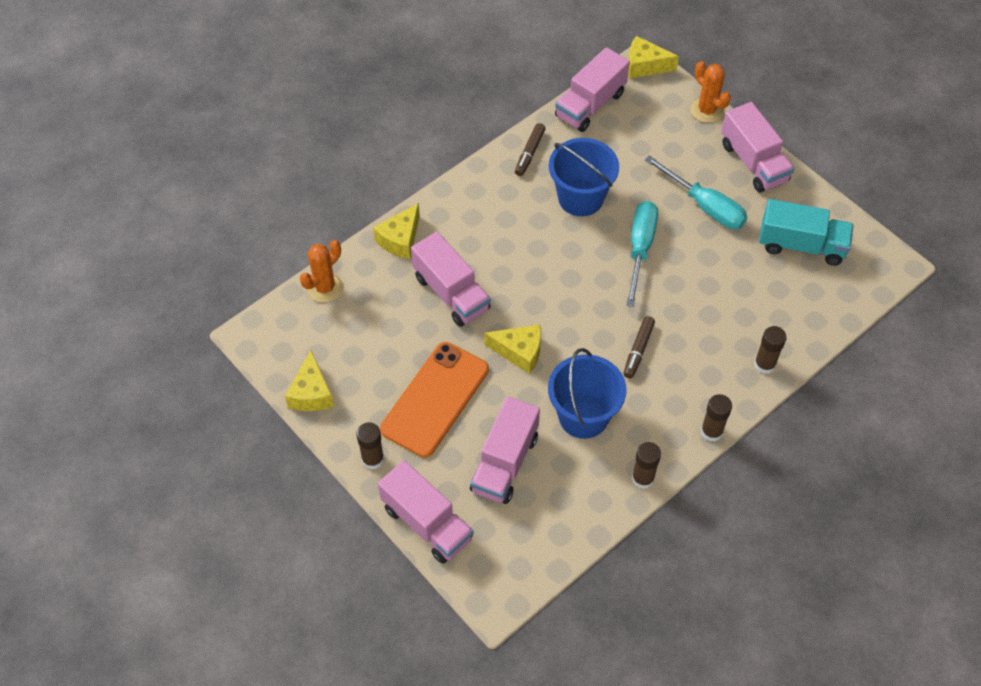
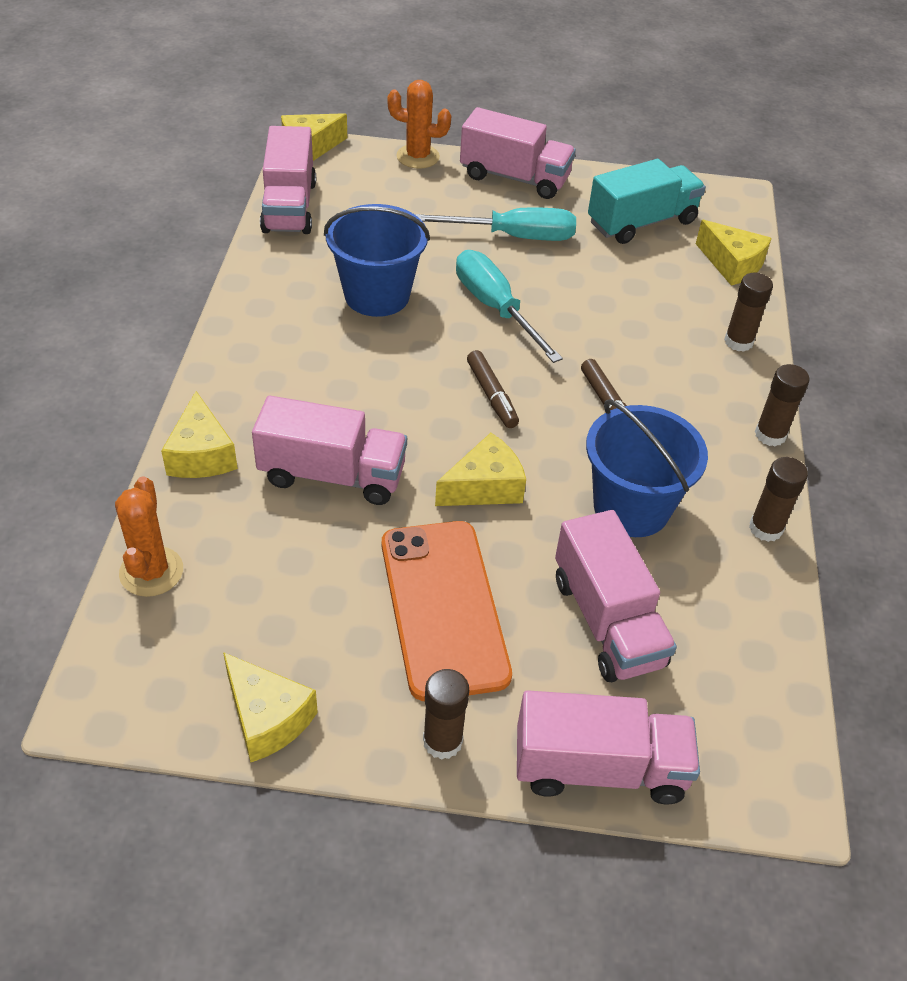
camera: 45 degrees left, 10 degrees down
brown marker [515,123,545,176] -> brown marker moved to [467,350,519,428]
none -> yellow cheese [696,220,772,286]

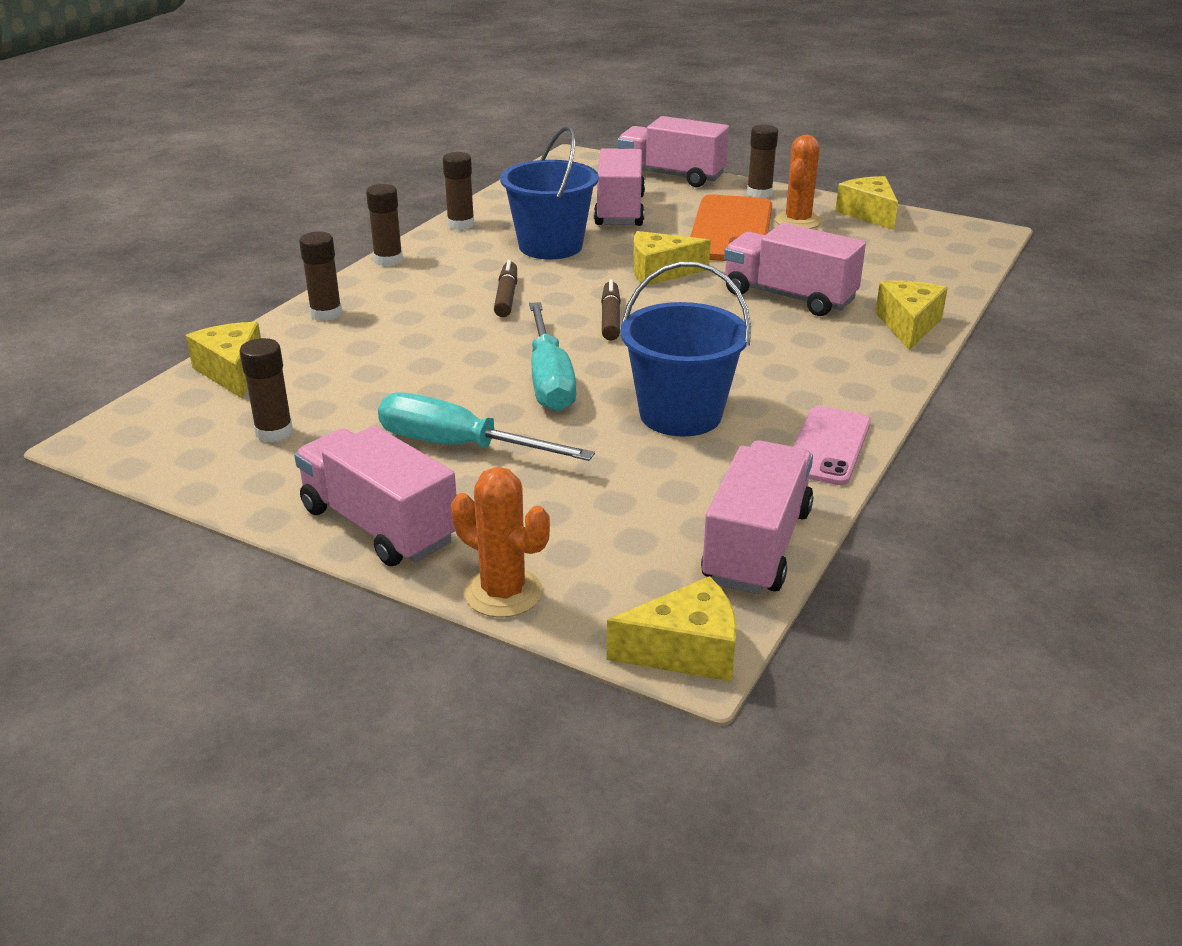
camera: 155 degrees left, 15 degrees down
orange cactus [115,476,183,597] -> orange cactus moved to [775,135,822,229]
turquoise truck [588,159,706,244] -> brown glue stick [239,338,293,442]
none -> pink phone [793,406,871,485]

